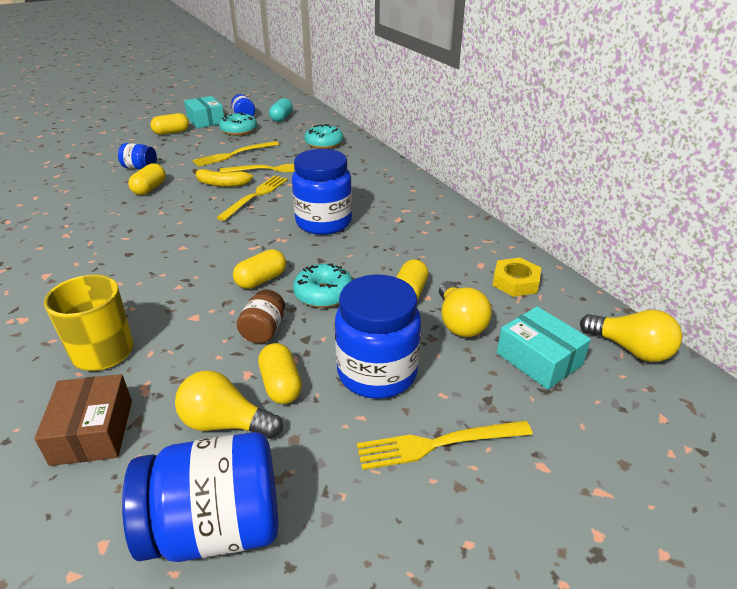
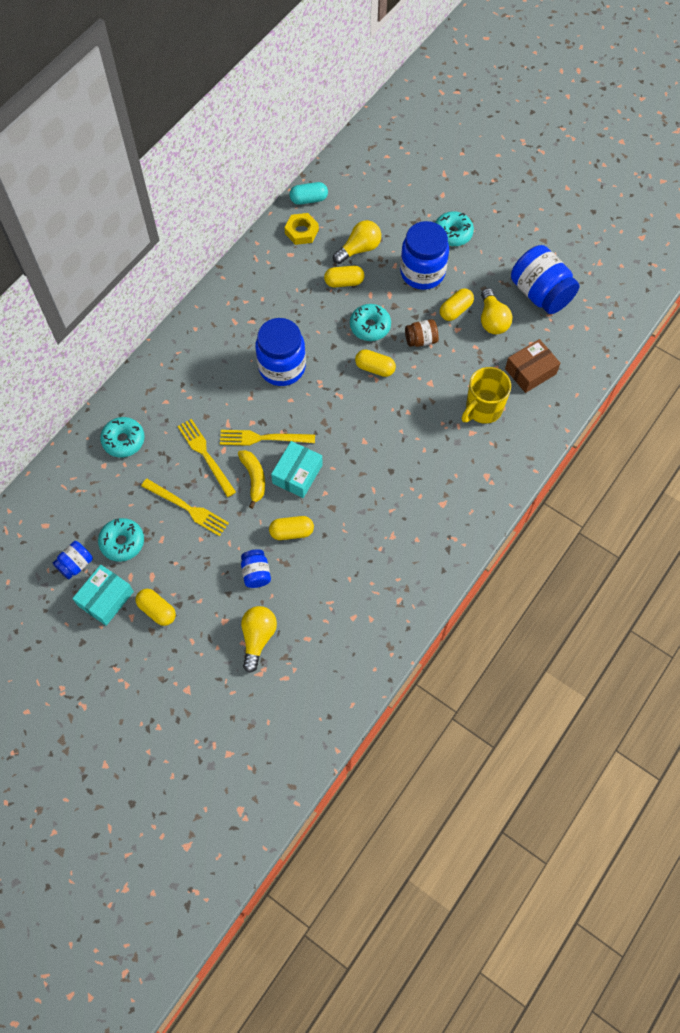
camera: 115 degrees left, 30 degrees up
turquoise capsule [269,98,293,122] -> turquoise capsule moved to [290,182,328,205]
yellow fork [357,421,533,470] -> turquoise donut [435,211,474,246]
turquoise box [497,306,591,389] -> turquoise box moved to [271,441,323,498]
yellow light bulb [580,310,682,362] -> yellow light bulb moved to [241,606,277,673]

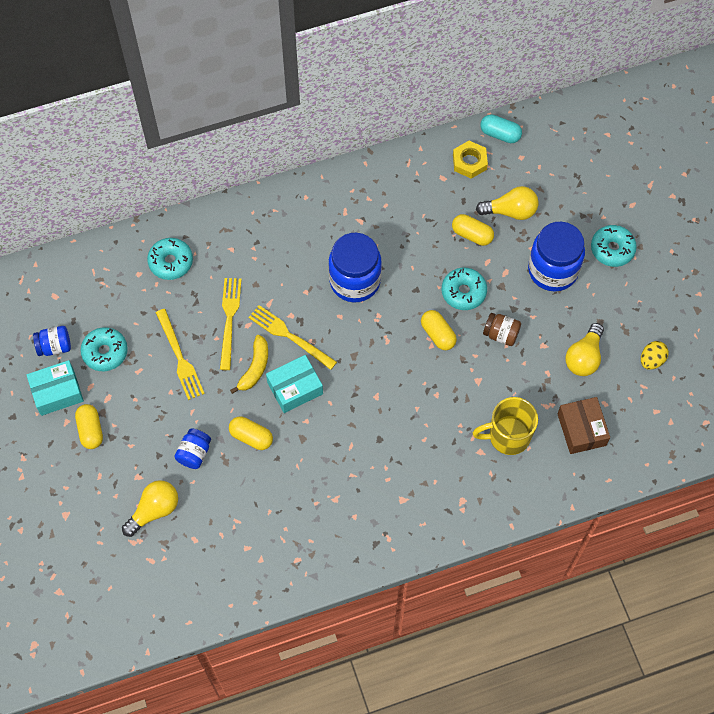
camera: 35 degrees right, 0 degrees up
yellow capsule [440,288,474,321] -> none
brown box [505,339,560,393] -> brown box turned 75 degrees clockwise [558,397,610,454]
blue jar [511,245,580,314] -> yellow egg [641,341,669,370]

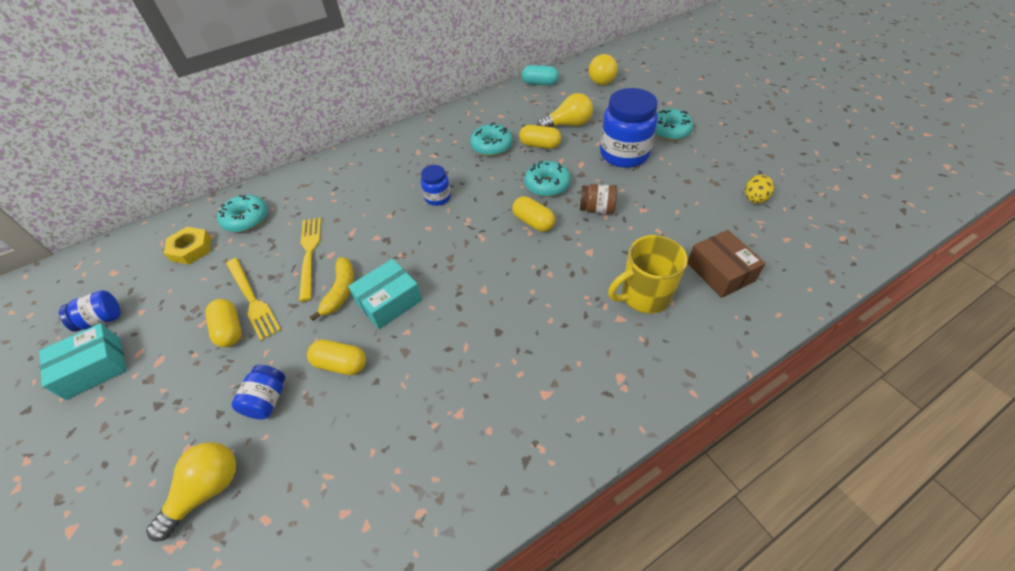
camera: 10 degrees left, 15 degrees down
yellow capsule [75,404,103,449] -> yellow capsule moved to [205,299,241,347]
turquoise donut [80,327,128,371] -> turquoise donut moved to [470,122,513,156]
yellow fork [249,305,337,370] -> none
blue jar [328,233,382,302] -> blue jar [421,165,451,206], size x0.51
yellow nut [453,141,488,179] -> yellow nut moved to [164,227,211,265]
yellow light bulb [566,323,604,376] -> yellow light bulb moved to [589,54,618,85]

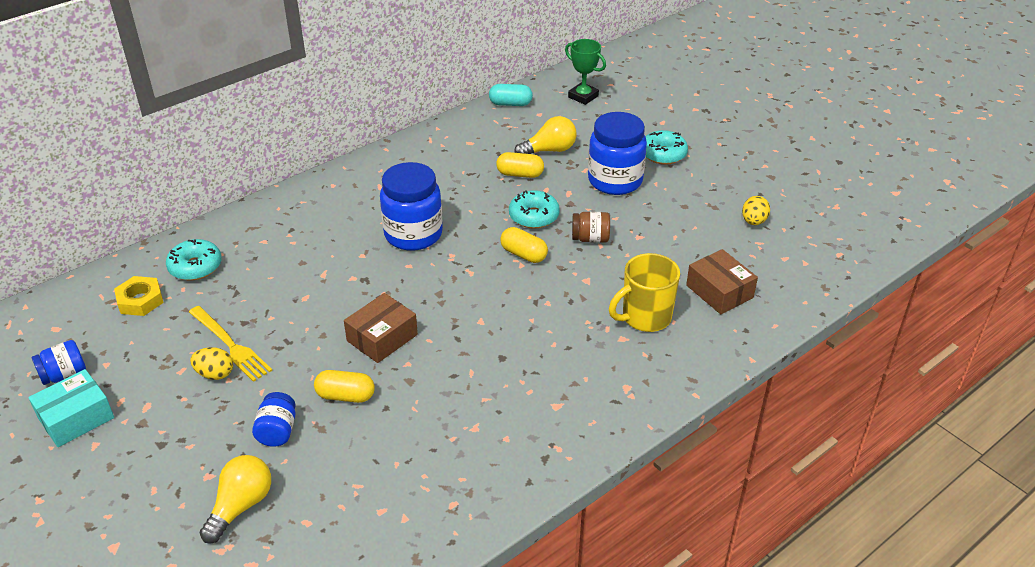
camera: 10 degrees left, 10 degrees down
yellow capsule [205,299,241,347] -> yellow egg [190,347,233,380]
yellow fork [299,217,321,302] -> none
yellow banana [310,257,354,321] -> none
turquoise box [348,259,422,329] -> brown box [344,293,418,363]
blue jar [421,165,451,206] -> blue jar [380,162,443,251], size x1.96
turquoise donut [470,122,513,156] -> none
yellow light bulb [589,54,618,85] -> green trophy [565,39,606,105]

